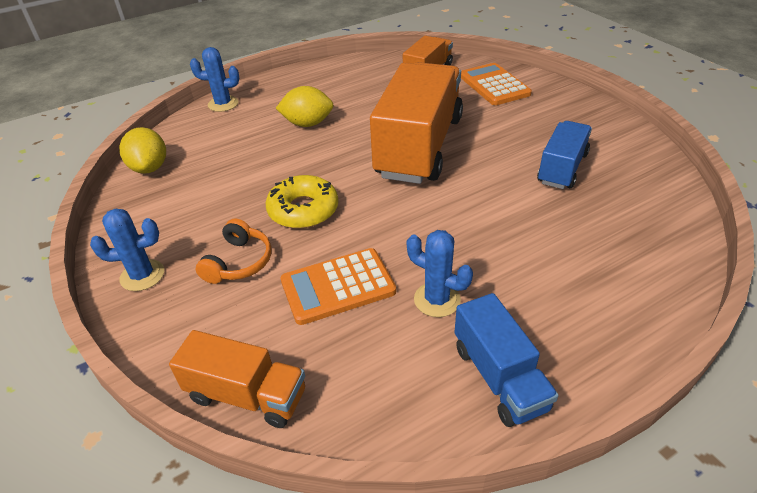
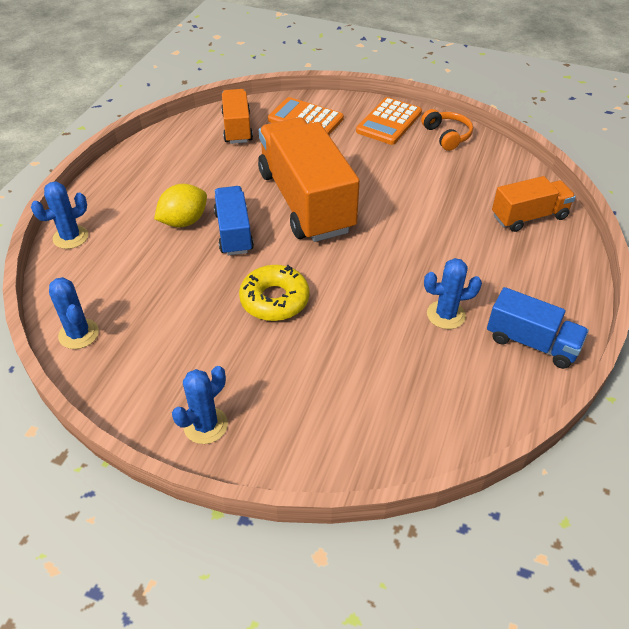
camera: 40 degrees left, 5 degrees up
yellow lemon [119,127,166,174] -> blue cactus [49,277,99,349]
orange truck [169,330,305,428] -> orange truck moved to [492,176,576,232]
orange headphones [195,218,272,284] -> orange headphones moved to [421,109,473,151]
orange calculator [281,248,396,325] -> orange calculator moved to [356,97,422,145]
blue truck [537,121,592,189] -> blue truck moved to [214,186,254,256]

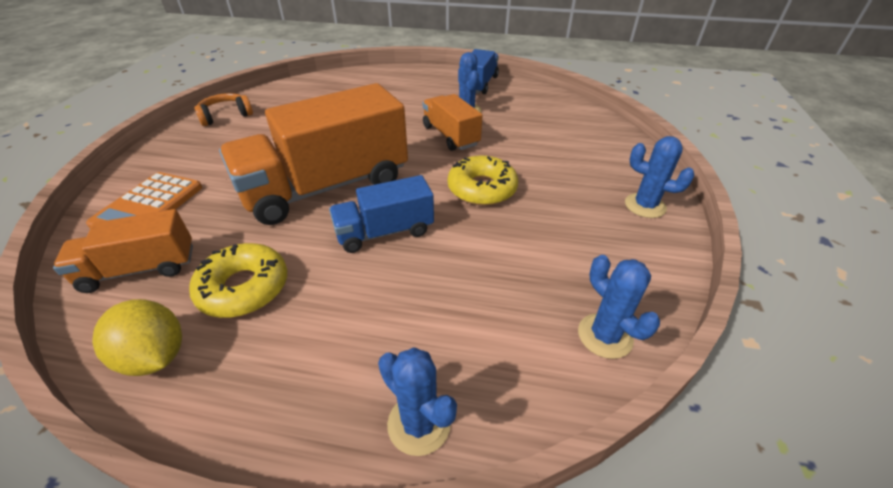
camera: 100 degrees left, 5 degrees down
blue cactus [49,277,99,349] -> blue cactus turned 75 degrees counterclockwise [578,255,660,359]
yellow lemon [154,184,207,227] -> yellow lemon moved to [92,299,182,376]
orange calculator [356,97,422,145] -> none
orange truck [492,176,576,232] -> orange truck moved to [423,94,483,151]
none -> yellow donut [189,243,287,318]

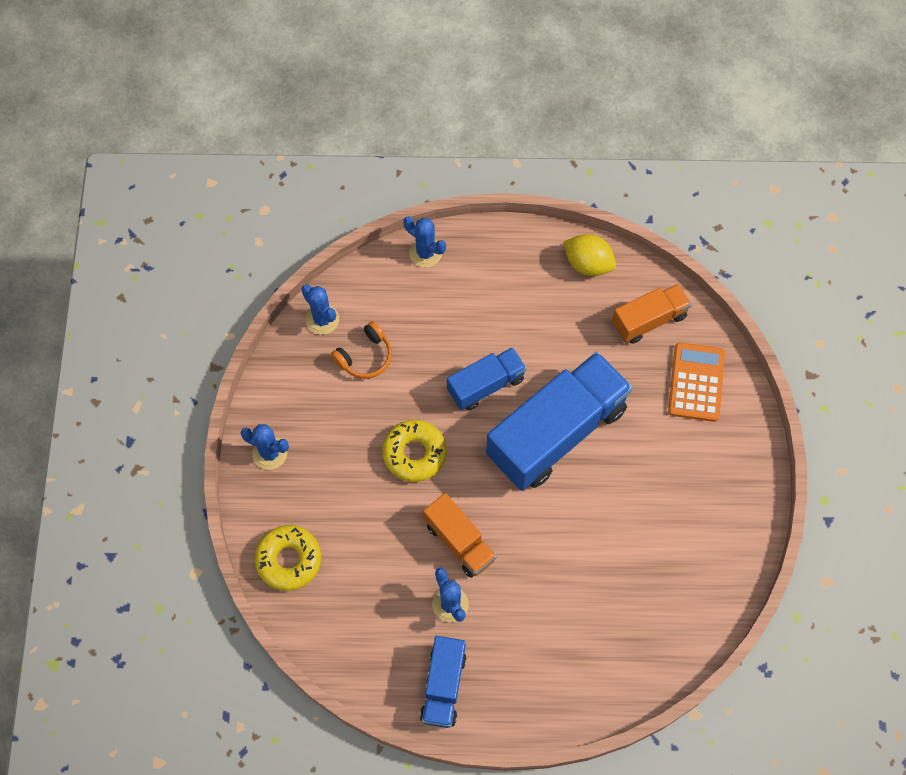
camera: 170 degrees right, 25 degrees up
yellow donut [189,243,287,318] -> yellow donut moved to [254,525,321,591]
orange headphones [194,93,253,126] -> orange headphones moved to [331,321,392,379]
orange truck [219,83,408,225] -> blue truck [486,352,633,491]

